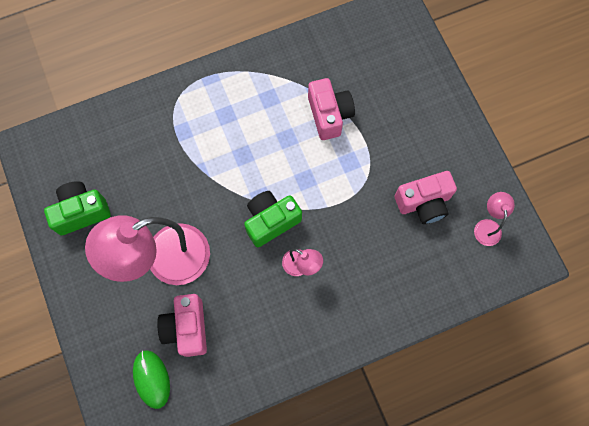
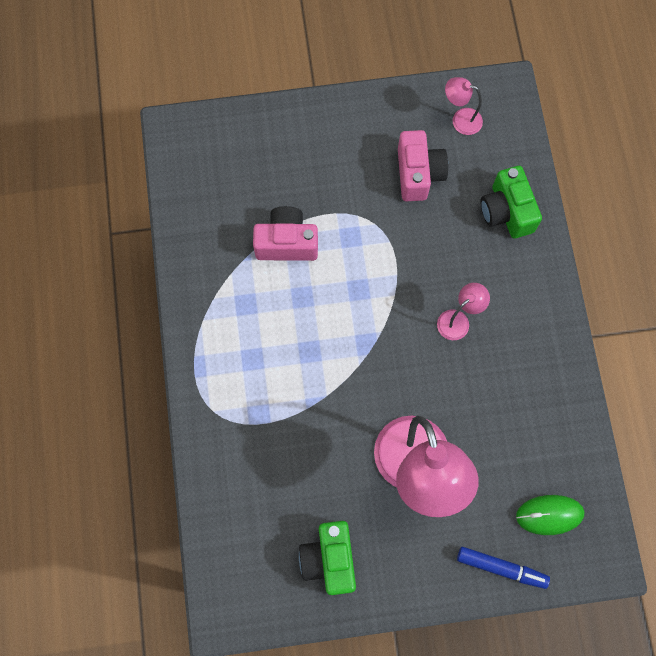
camera: 75 degrees left, 0 degrees up
pink camera [157,294,207,357] -> none
green camera [244,191,302,247] -> green camera moved to [481,166,542,238]
none -> blue marker [457,547,550,589]

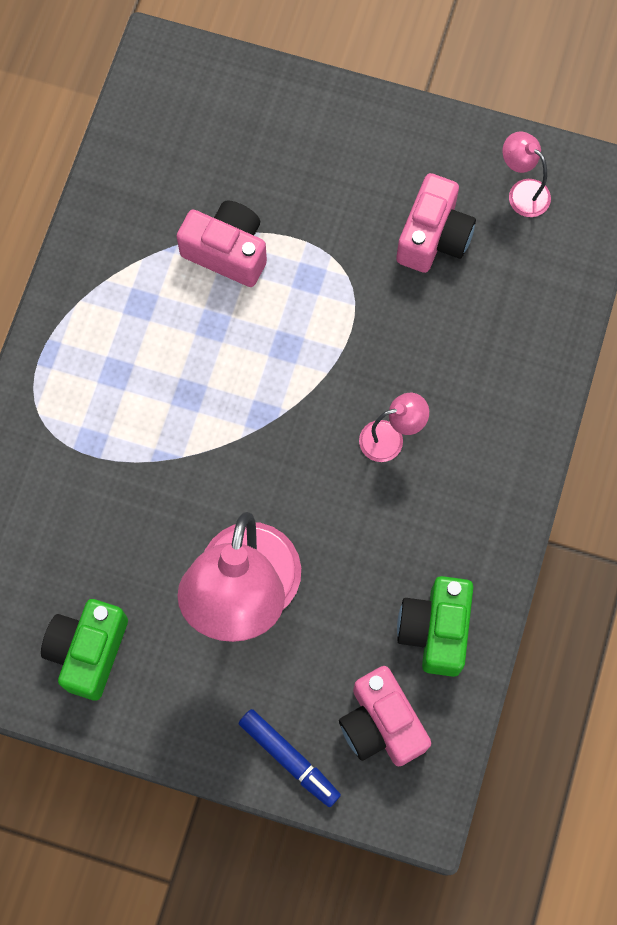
camera: 25 degrees right, 0 degrees up
green camera [481,166,542,238] -> green camera moved to [397,576,473,677]
green mouse [516,495,584,535] -> pink camera [339,666,431,766]

